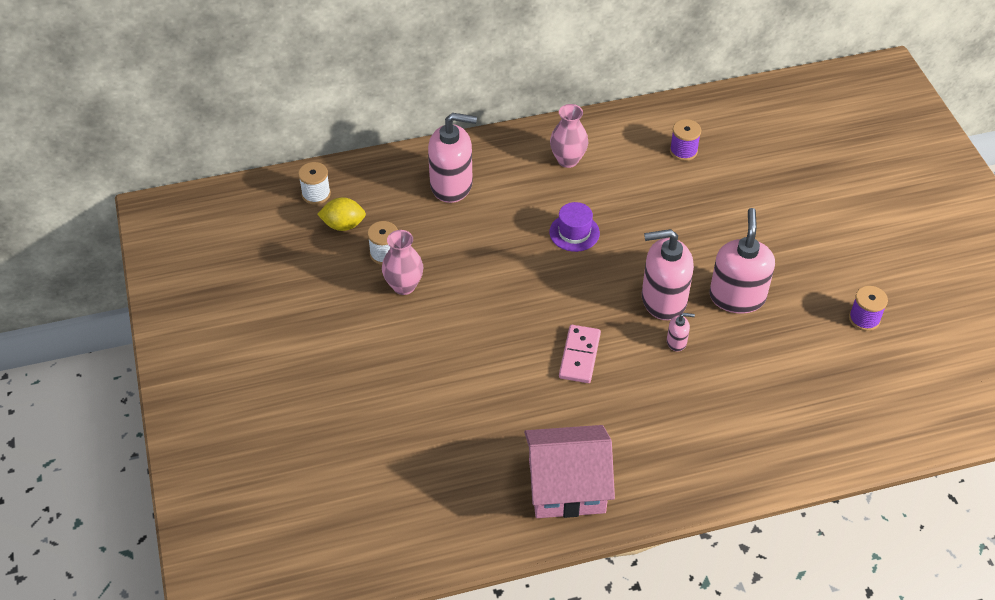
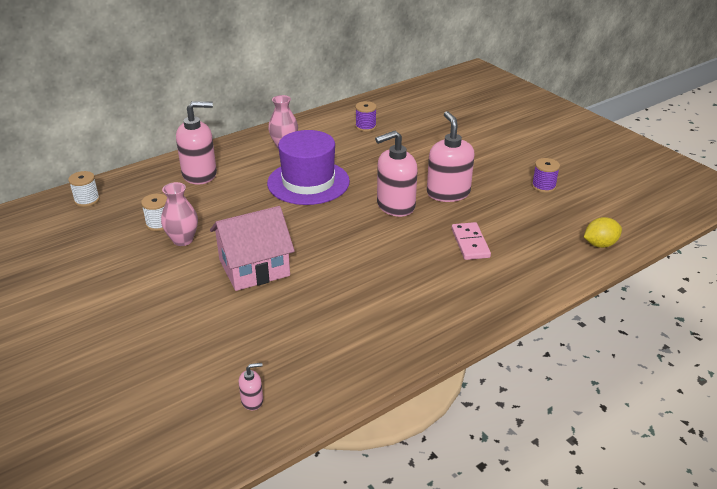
camera: 20 degrees left, 15 degrees down
yellow lemon [317,197,366,231] -> yellow lemon moved to [584,217,622,248]
pink house [524,425,615,518] -> pink house moved to [210,206,295,291]
purple hat [549,202,600,252] -> purple hat [267,130,350,205], size x2.04
pink domino [559,325,601,383] -> pink domino moved to [452,222,491,260]
pink soap dispenser [667,313,695,351] -> pink soap dispenser moved to [238,363,263,410]

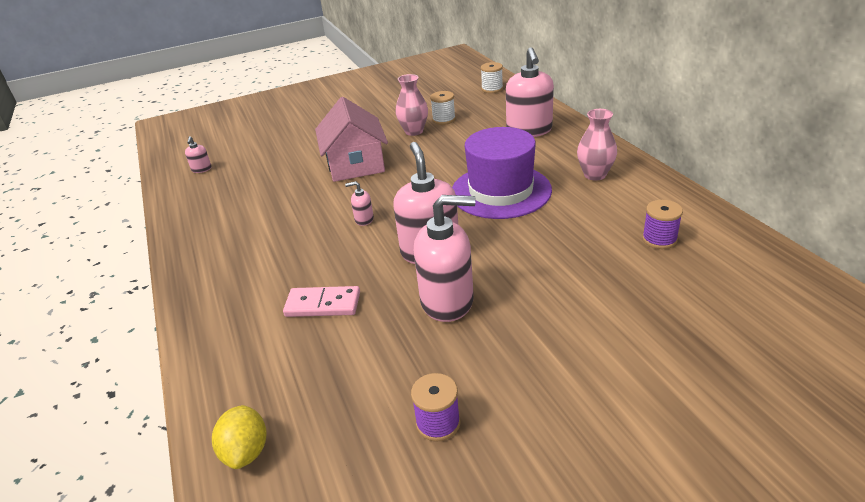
camera: 105 degrees right, 0 degrees up
none -> pink soap dispenser [345,181,374,226]

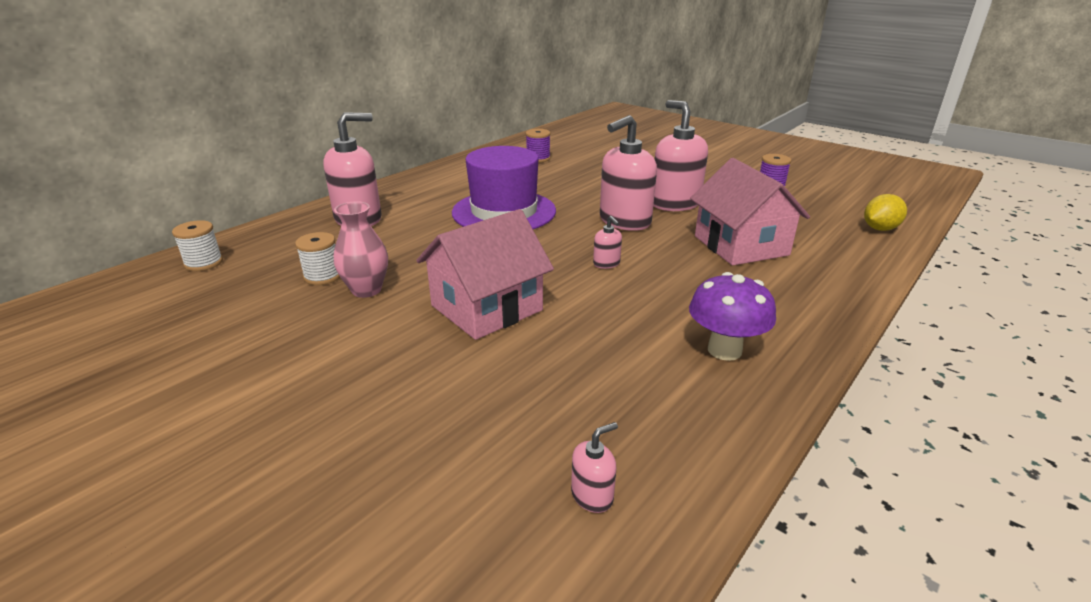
camera: 120 degrees left, 5 degrees down
pink domino [283,286,360,317] -> pink house [690,158,810,265]
pink vase [577,109,617,181] -> none
none -> purple mushroom [689,272,776,361]

